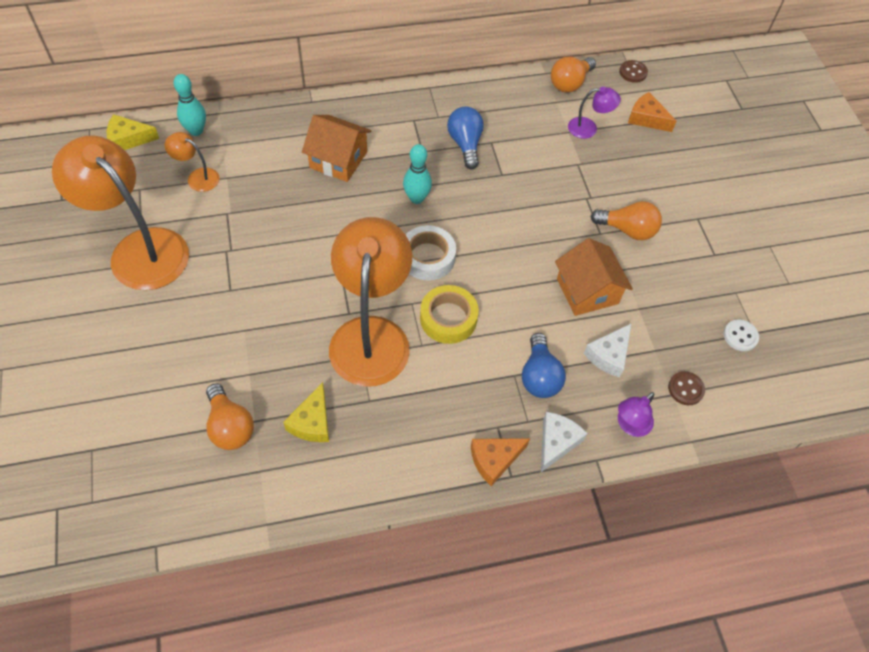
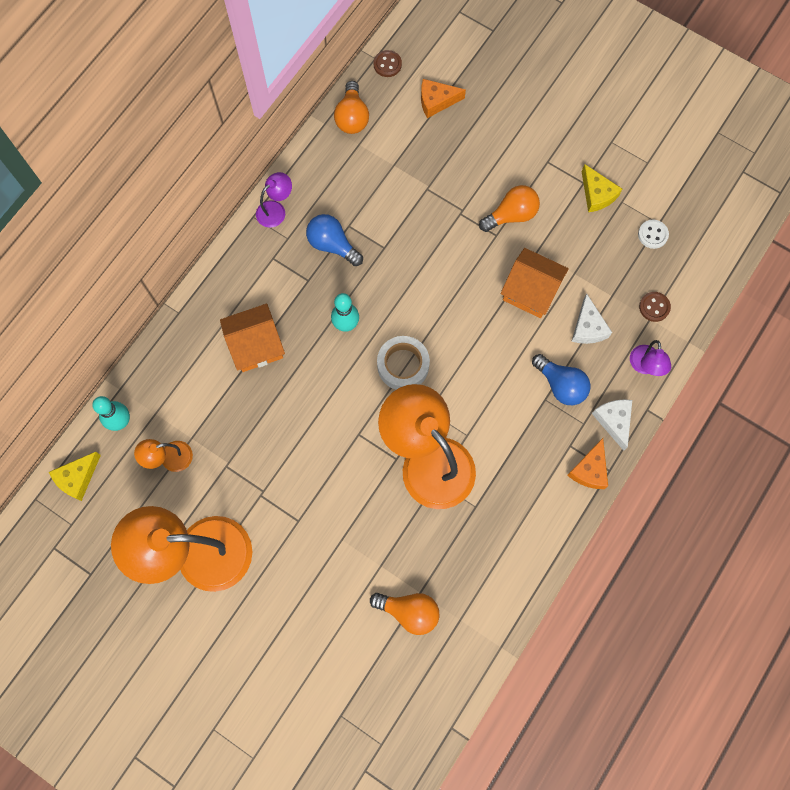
camera: 40 degrees left, 15 degrees up
yellow cheese [283,382,329,442] -> yellow cheese moved to [582,164,622,212]
yellow tape [420,285,479,344] -> none
purple lamp [568,87,621,139] -> purple lamp moved to [256,172,292,228]

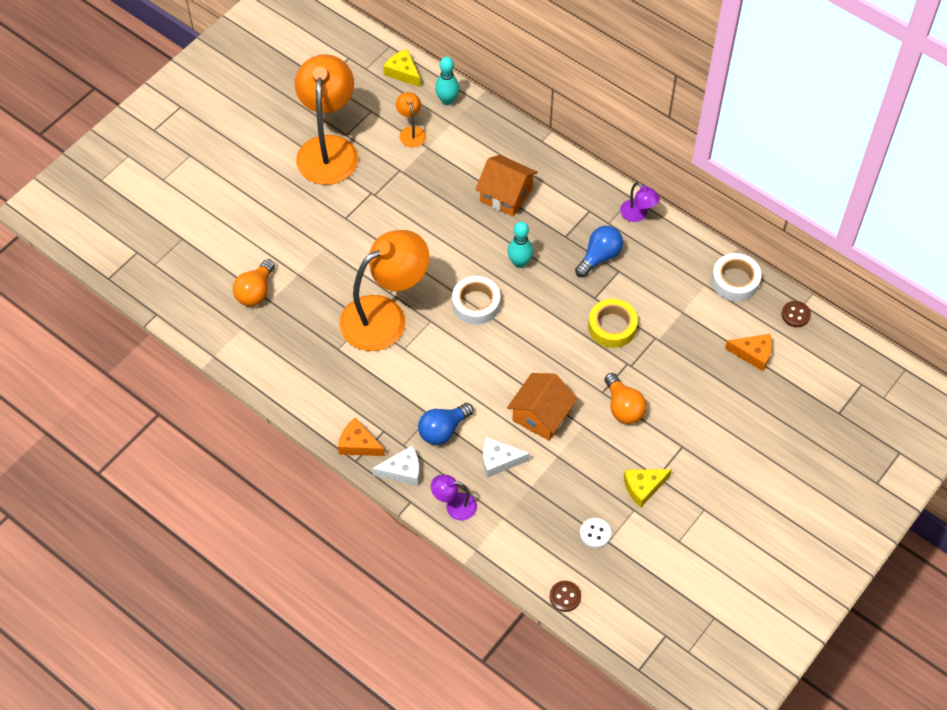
camera: 95 degrees right, 15 degrees down
orange house [220,304,285,372] -> orange house turned 45 degrees counterclockwise [475,155,538,216]
orange light bulb [334,81,369,134] -> white tape [712,253,761,301]
orange cheese [421,79,466,118] -> orange cheese turned 105 degrees clockwise [725,334,772,371]
brown button [639,292,671,322] -> brown button moved to [549,581,581,612]
none -> yellow tape [588,299,638,348]

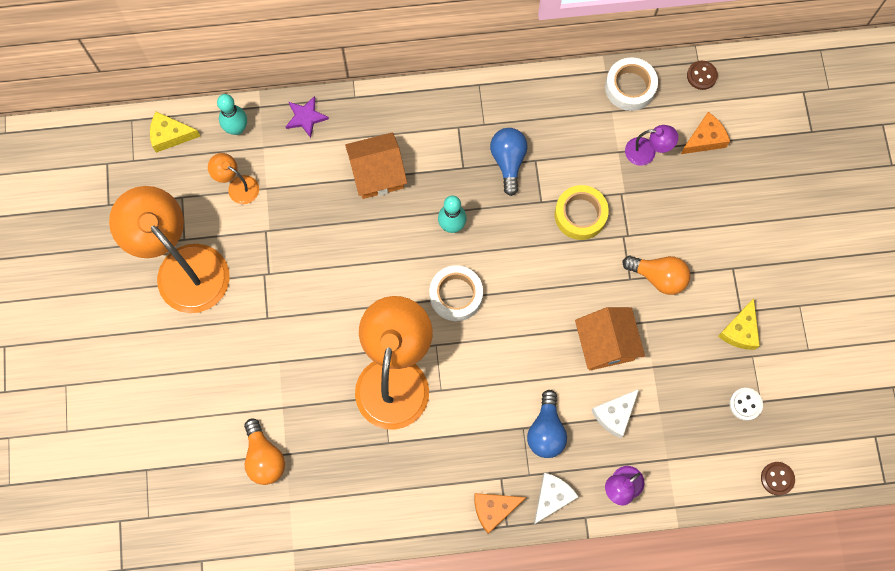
camera: 45 degrees left, 15 degrees up
purple lamp [620,182,660,222] -> purple lamp moved to [625,125,678,166]
none -> purple star [286,96,329,138]

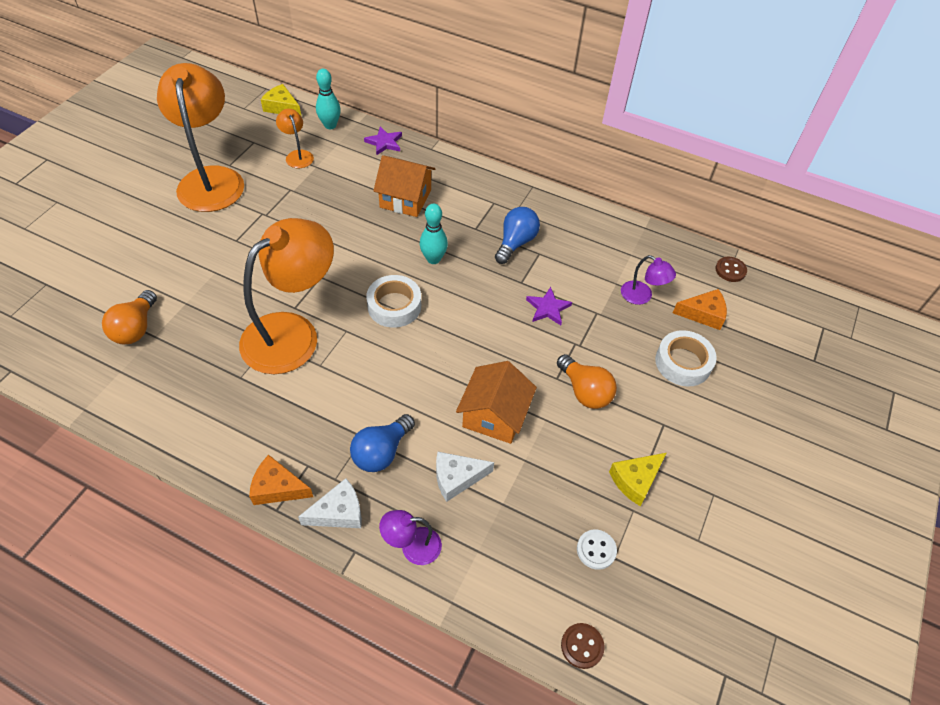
camera: 30 degrees right, 20 degrees down
yellow tape [555,185,609,240] -> purple star [526,287,572,325]
white tape [605,57,658,111] -> white tape moved to [655,330,717,386]

